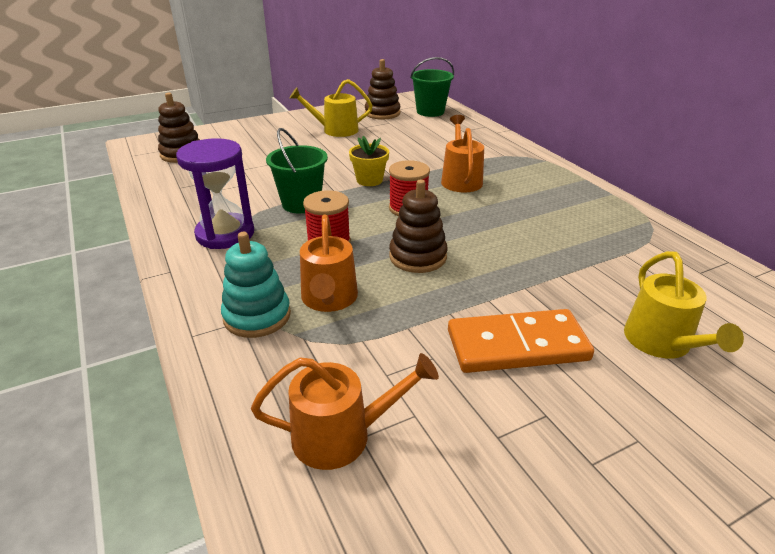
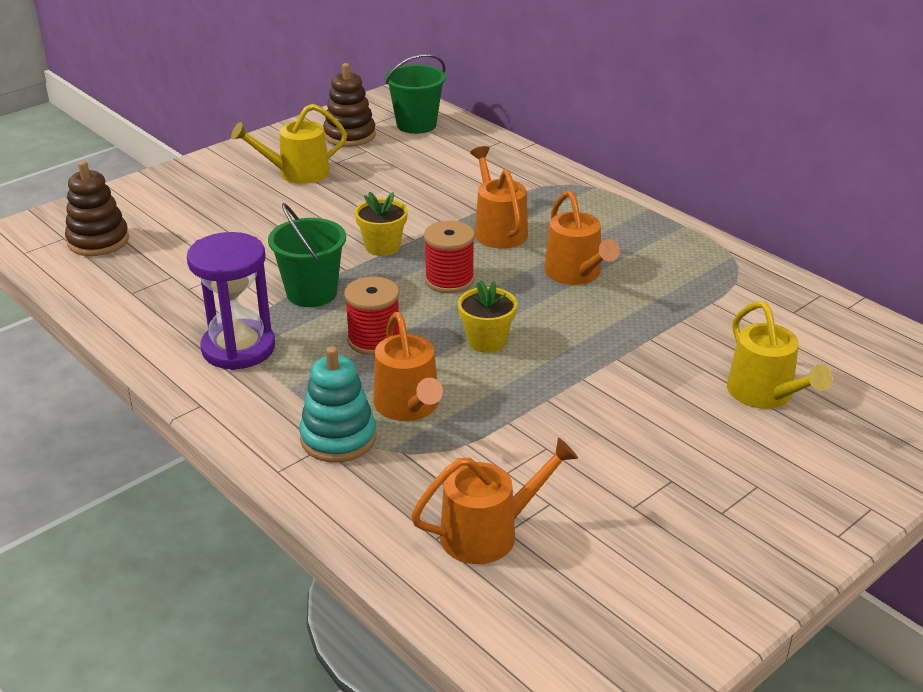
camera: 15 degrees left, 0 degrees up
brown stacking toy [389,180,448,273] -> yellow flower pot [458,280,517,353]
orange domino [448,309,594,373] -> none
none -> orange watering can [544,191,620,285]

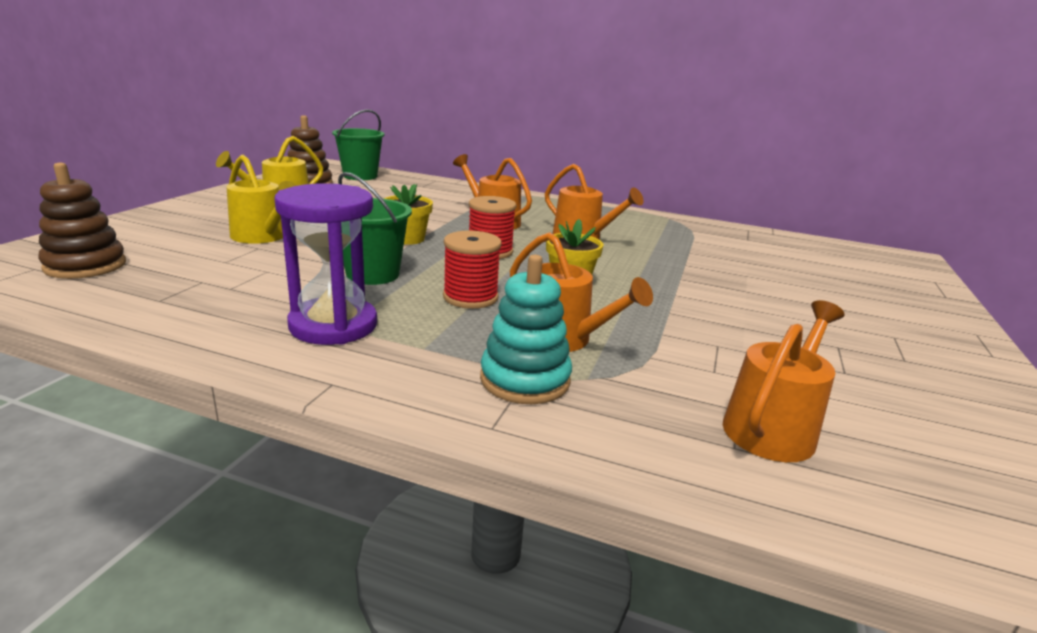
camera: 30 degrees left, 10 degrees down
yellow watering can [727,301,832,409] -> yellow watering can moved to [226,155,297,244]

